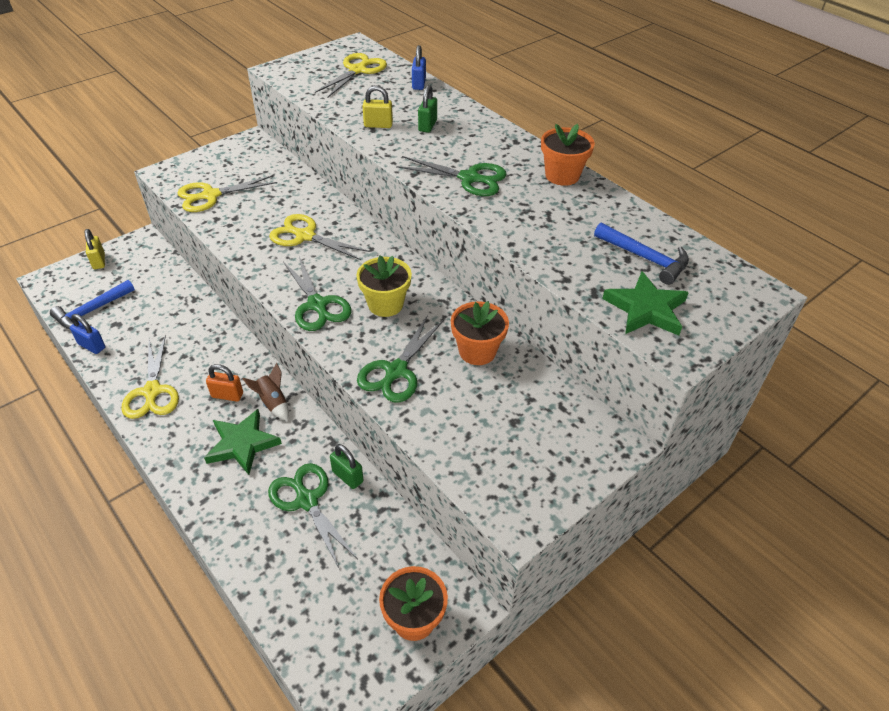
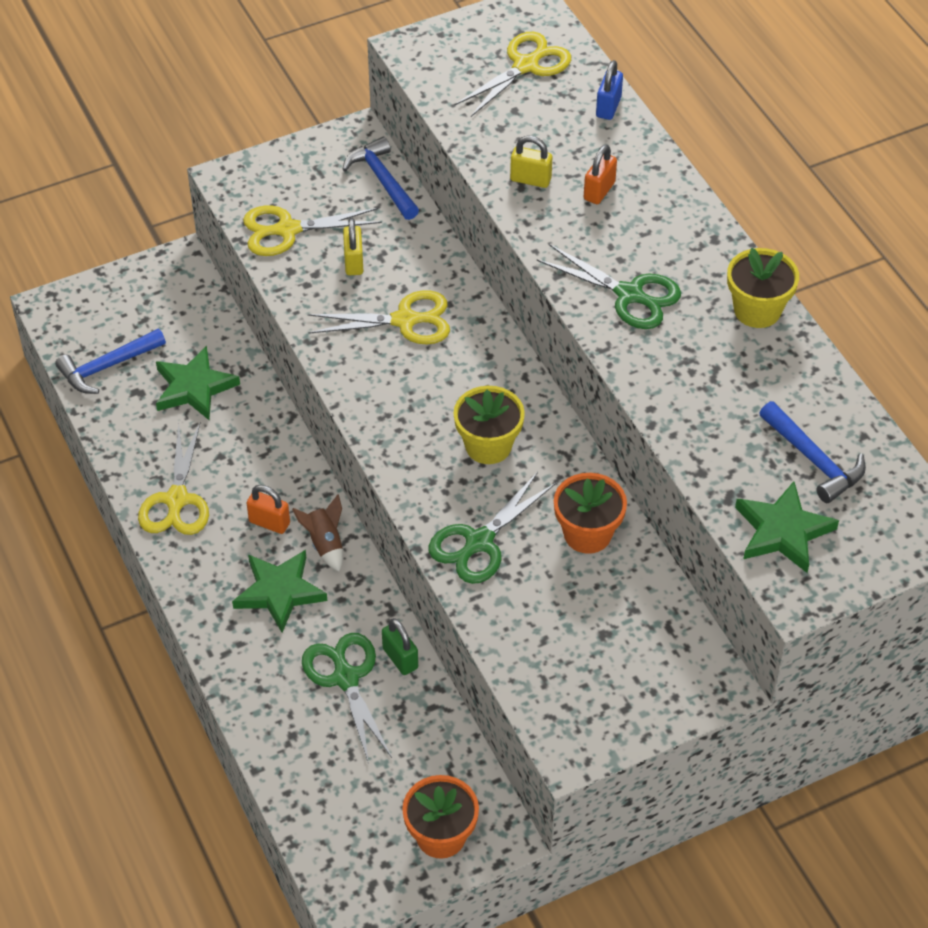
camera: 15 degrees right, 5 degrees up
blue padlock [70,314,105,354] -> none
yellow padlock [85,229,105,269] -> yellow padlock moved to [343,218,363,275]
yellow scissors [269,214,370,260] -> yellow scissors turned 135 degrees clockwise [308,290,450,344]
green scissors [283,257,351,331] -> none
green padlock [418,85,437,133] -> orange padlock [584,144,617,204]
orange flower pot [541,124,595,186] -> yellow flower pot [727,248,799,328]
none -> green star [156,346,240,420]
none -> blue hammer [342,137,419,220]

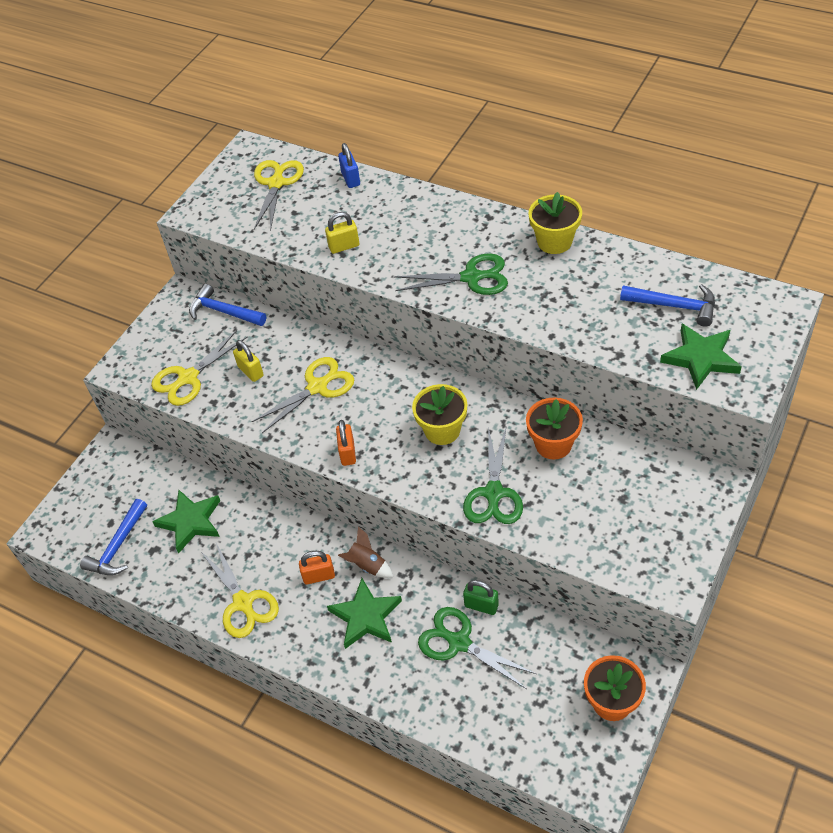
camera: 30 degrees left, 0 degrees up
orange padlock [584,144,617,204] -> orange padlock moved to [336,420,356,466]

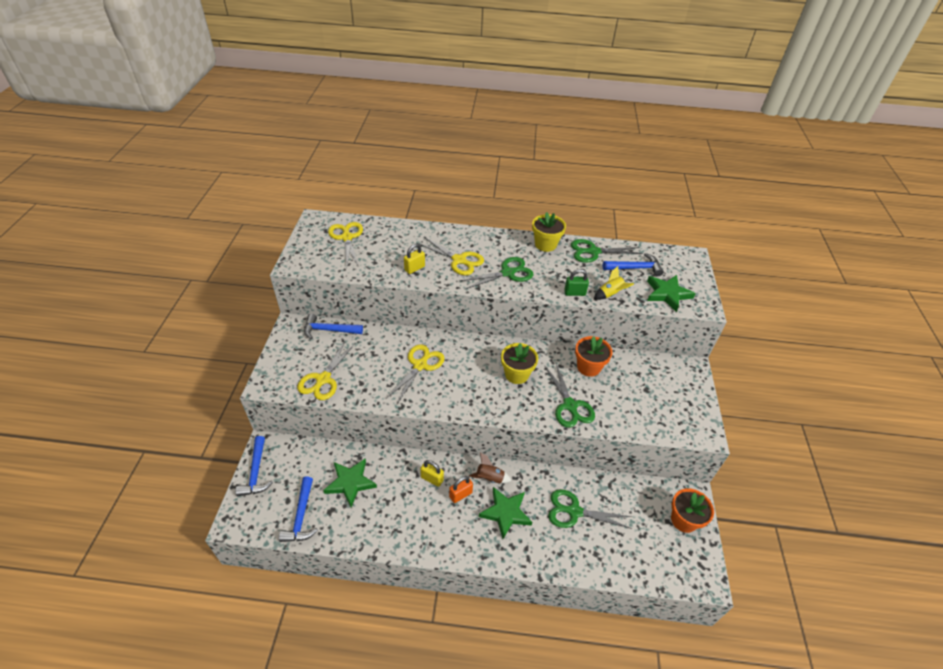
camera: 30 degrees left, 5 degrees down
yellow scissors [201,543,279,638] -> yellow scissors moved to [417,237,484,275]
yellow padlock [233,340,264,382] -> yellow padlock moved to [420,460,444,487]
orange padlock [336,420,356,466] -> none
blue padlock [338,143,360,188] -> none
green padlock [463,580,499,615] -> green padlock moved to [564,269,589,296]
none -> blue hammer [235,436,273,496]
none -> green scissors [571,239,643,263]
none -> yellow rocket [594,266,634,300]

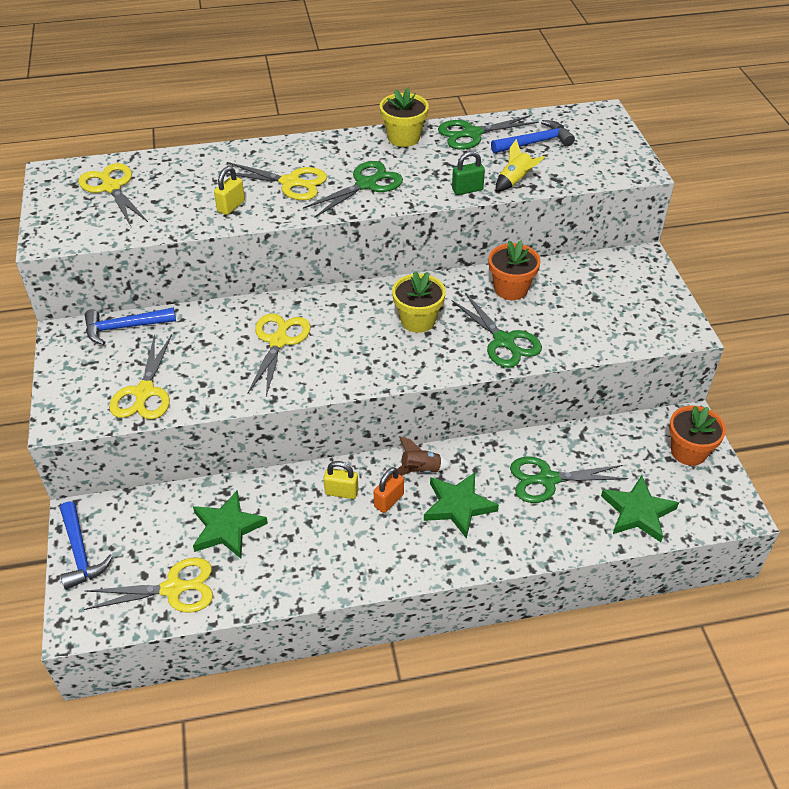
camera: 15 degrees left, 0 degrees up
blue hammer [279,477,318,542] -> yellow scissors [84,557,213,612]
green star [647,275,696,312] -> green star moved to [601,475,679,542]

